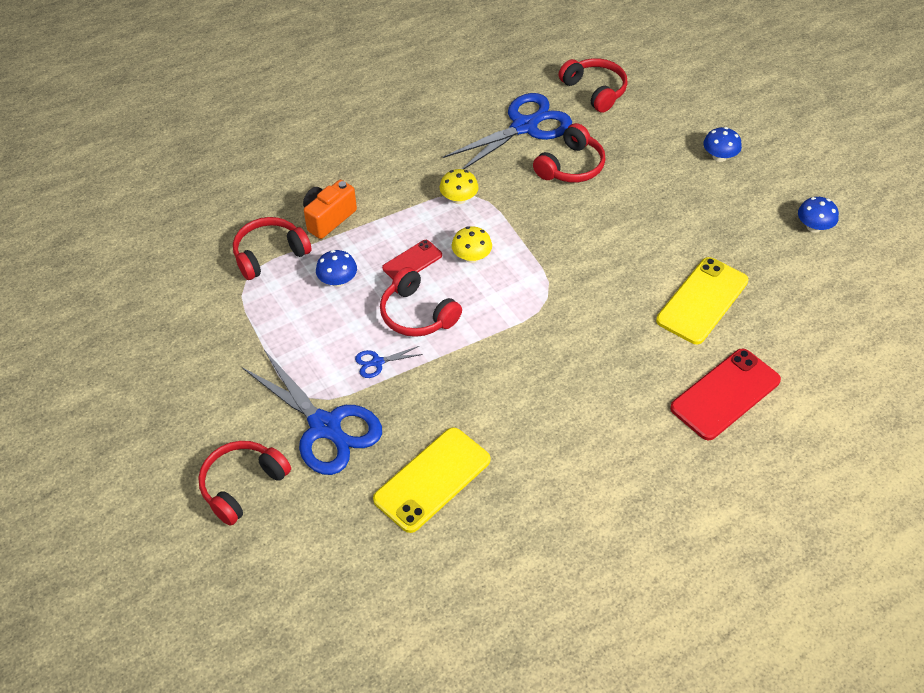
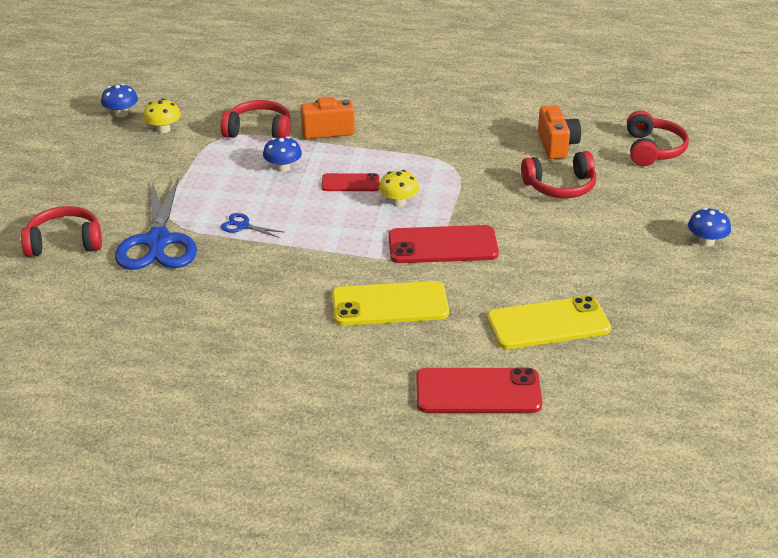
camera: 40 degrees right, 15 degrees down
yellow phone [373,427,490,533] -> yellow phone moved to [332,281,449,326]
red headphones [380,267,462,337] -> none
yellow mushroom [440,169,479,204] -> yellow mushroom moved to [143,99,181,133]
blue scissors [443,93,572,169] -> orange camera [538,105,581,159]
blue mushroom [798,197,839,233] -> blue mushroom moved to [101,84,138,117]
none -> red phone [388,225,499,263]

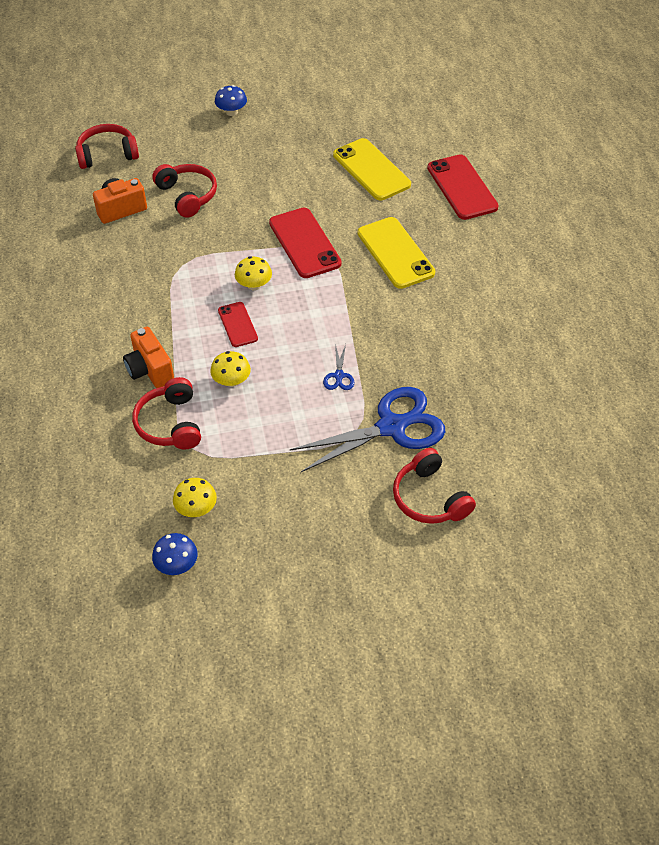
camera: 110 degrees left, 15 degrees up
blue mushroom [263,136,302,172] -> yellow mushroom [210,351,251,387]

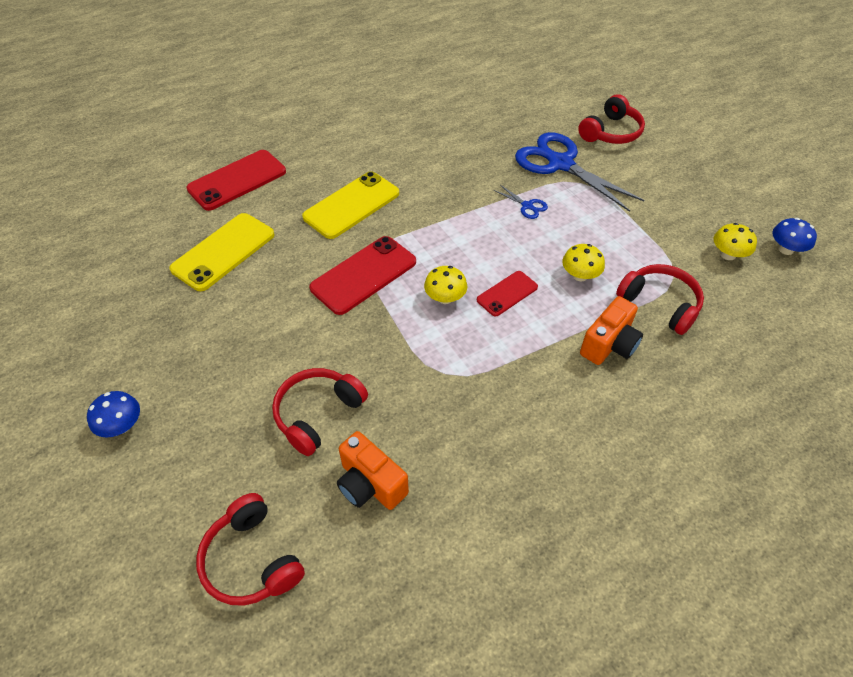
camera: 110 degrees left, 0 degrees up
red headphones [132,377,201,449] -> red headphones turned 105 degrees counterclockwise [616,264,704,335]
blue scissors [323,344,354,390] -> blue scissors turned 60 degrees clockwise [494,185,548,219]

